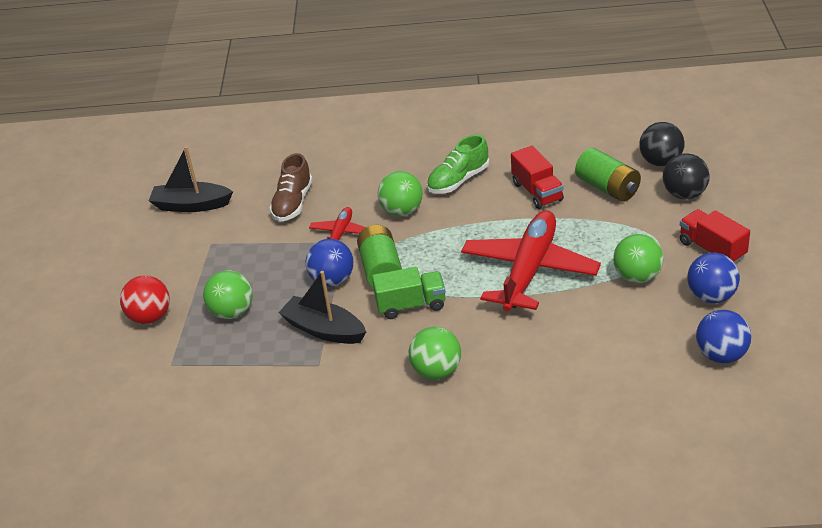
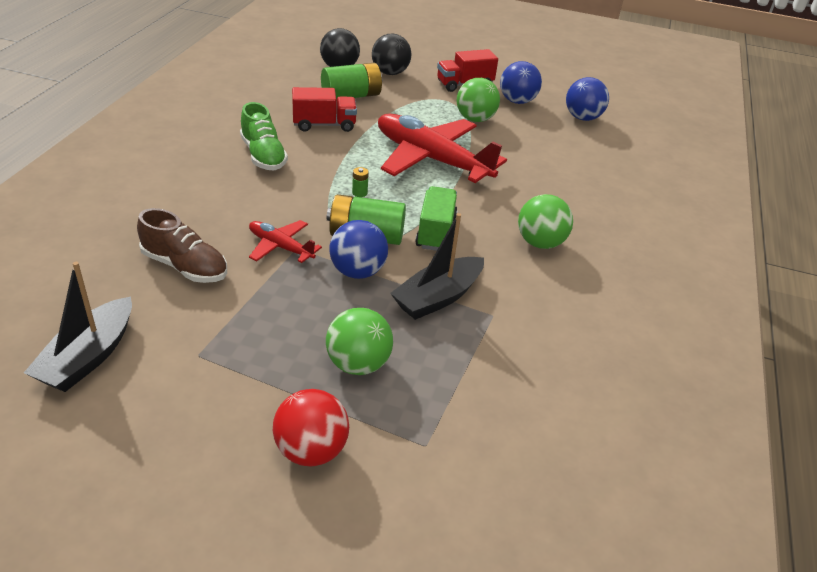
camera: 80 degrees left, 0 degrees up
green ball [378,171,423,216] -> none
none -> green battery [352,167,369,197]

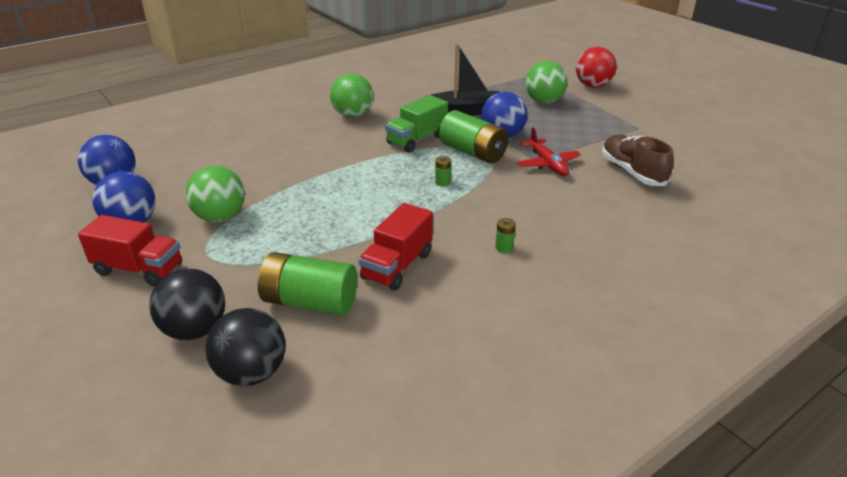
camera: 140 degrees left, 5 degrees down
black boat [24,262,132,392] -> none
green shoe [240,102,288,170] -> green battery [495,218,516,253]
red truck [292,87,357,132] -> red truck turned 90 degrees counterclockwise [359,203,433,291]
red plane [378,113,507,183] -> none

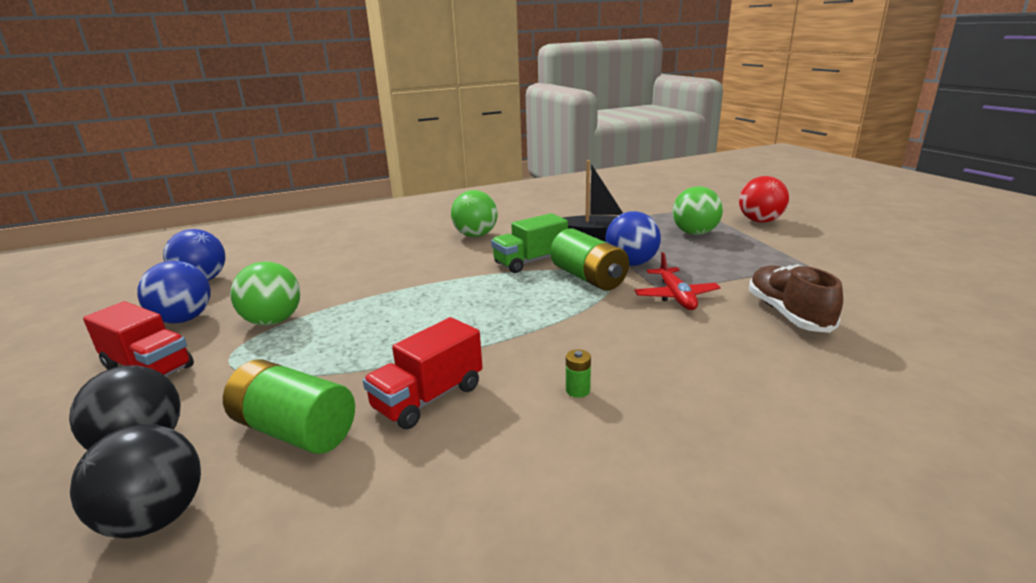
camera: 15 degrees right, 10 degrees down
green battery [435,156,451,186] -> none

